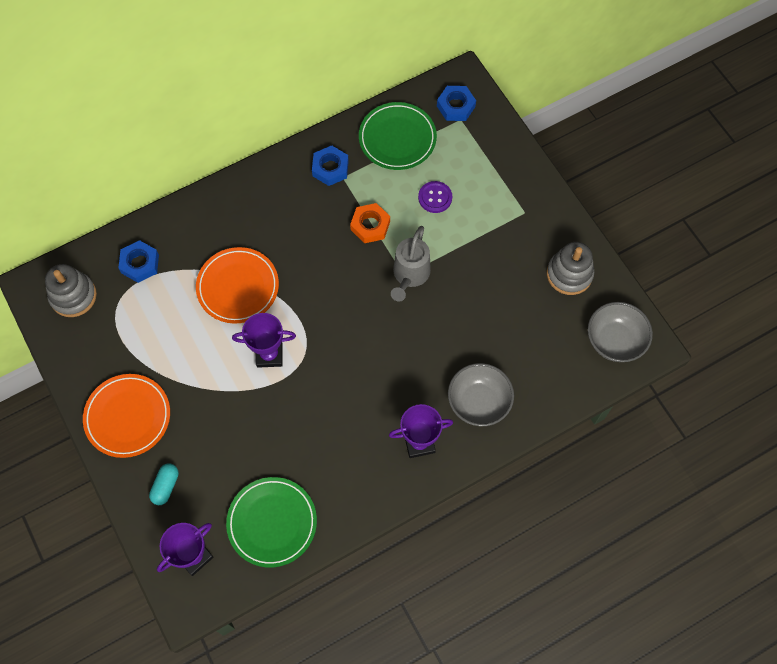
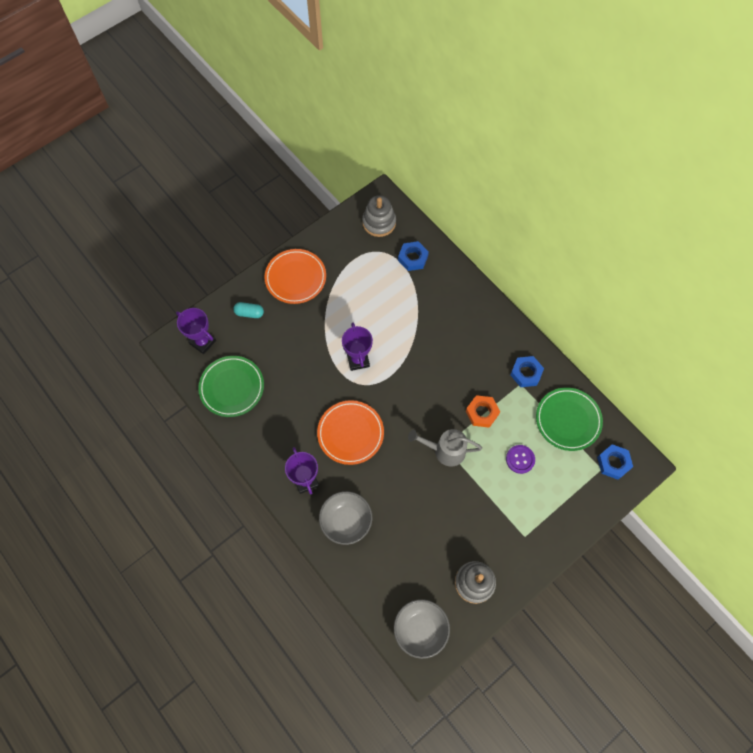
camera: 80 degrees right, 0 degrees up
orange plate [196,247,279,324] -> orange plate moved to [317,400,384,465]

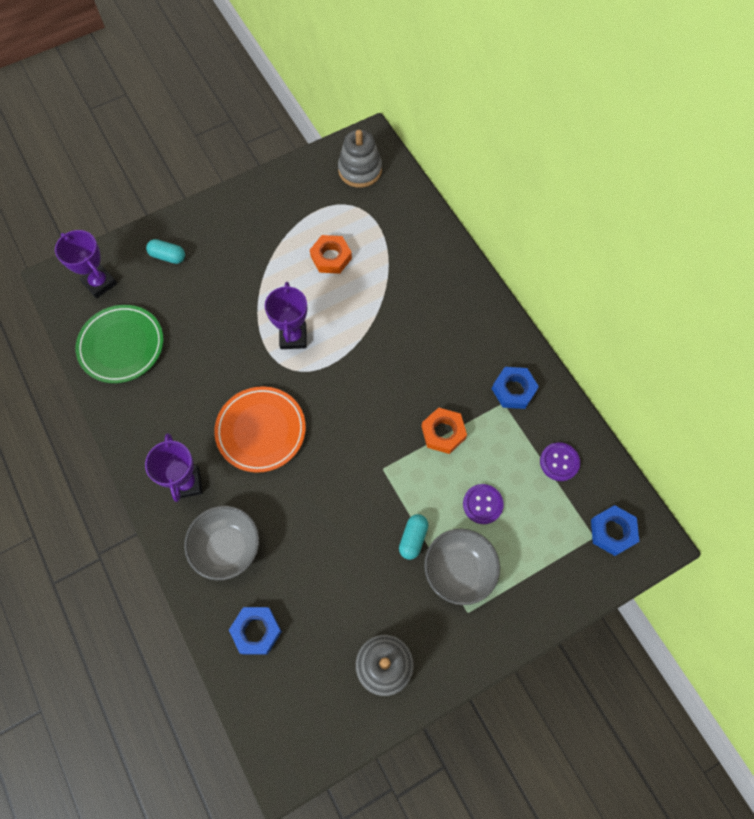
camera: 10 degrees right, 0 degrees up
orange plate [264,249,326,304] -> none
grey bowl [394,599,450,659] -> grey bowl moved to [424,529,500,605]
blue nut [398,241,429,271] -> blue nut moved to [229,607,282,655]
grey watering can [408,429,482,466] -> none
green plate [536,388,603,451] -> purple button [540,442,580,481]
none -> orange nut [310,235,352,274]
none -> turquoise capsule [399,514,428,560]

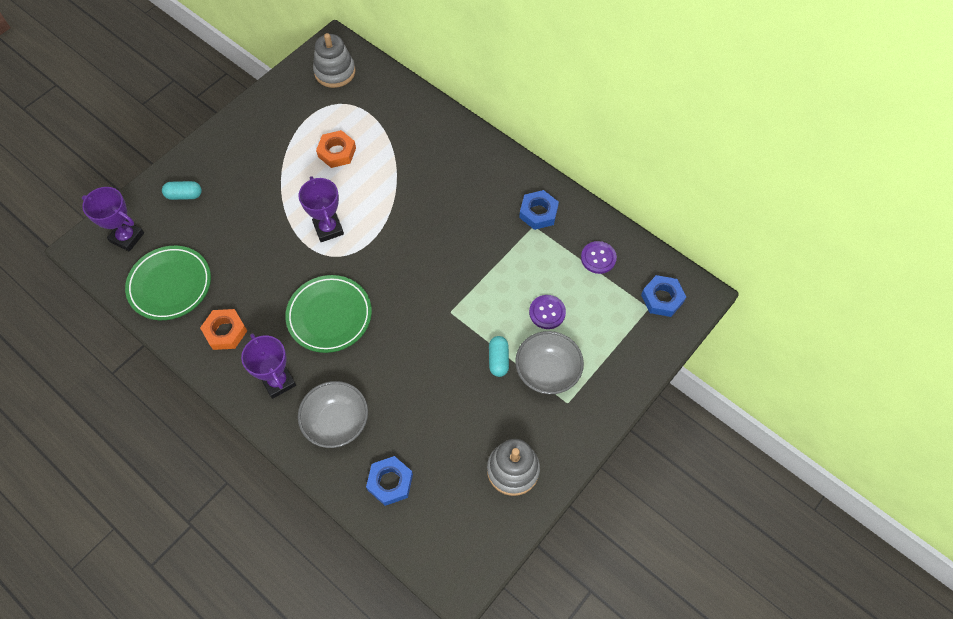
camera: 20 degrees left, 5 degrees down
orange plate [214,386,306,473] -> green plate [285,275,372,353]
orange nut [422,408,467,454] -> orange nut moved to [200,309,247,350]

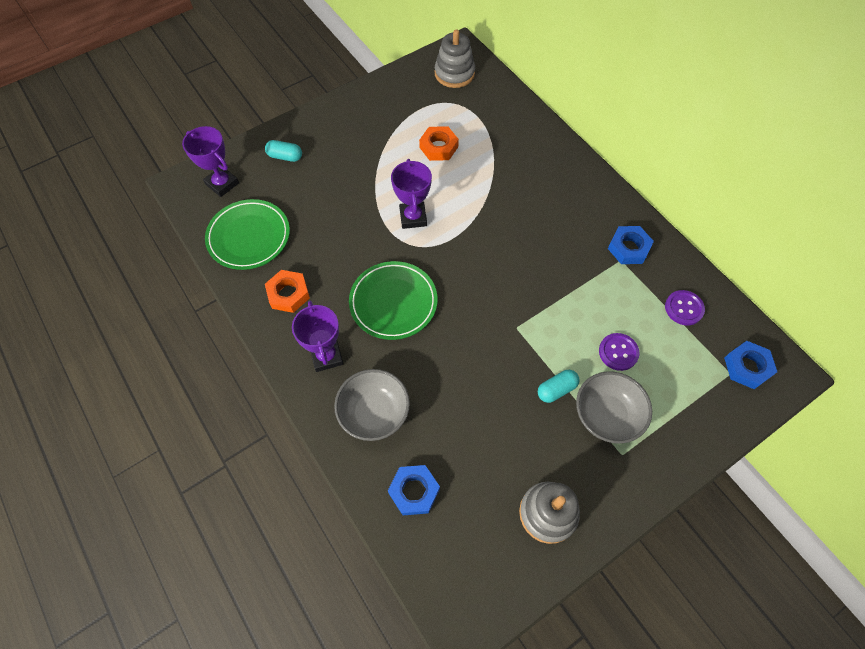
camera: 15 degrees right, 0 degrees up
turquoise capsule [489,336,509,377] -> turquoise capsule turned 45 degrees clockwise [538,370,580,403]

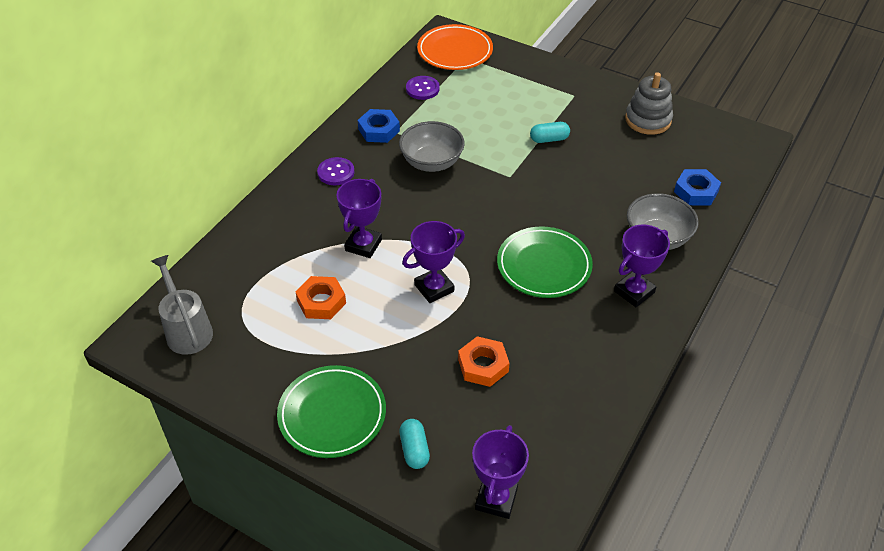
camera: 115 degrees left, 15 degrees down
green plate [205,199,290,270] -> green plate moved to [277,365,386,458]
orange nut [265,270,310,313] -> orange nut moved to [458,336,510,387]
grey stacking toy [435,29,475,88] -> grey watering can [151,255,213,355]
turquoise capsule [538,370,580,403] -> turquoise capsule turned 45 degrees counterclockwise [530,122,570,143]
grey bowl [576,371,652,444] -> grey bowl moved to [399,121,465,172]
purple button [599,333,640,371] -> purple button moved to [317,157,355,185]
blue nut [724,341,777,389] -> orange plate [417,24,493,70]
none -> purple trophy [337,179,382,258]

